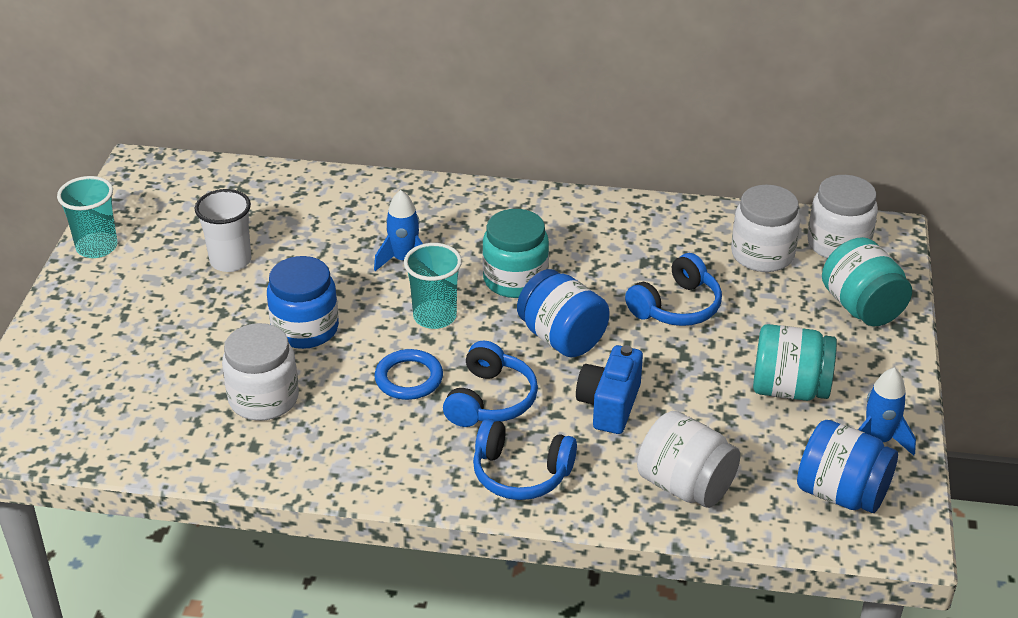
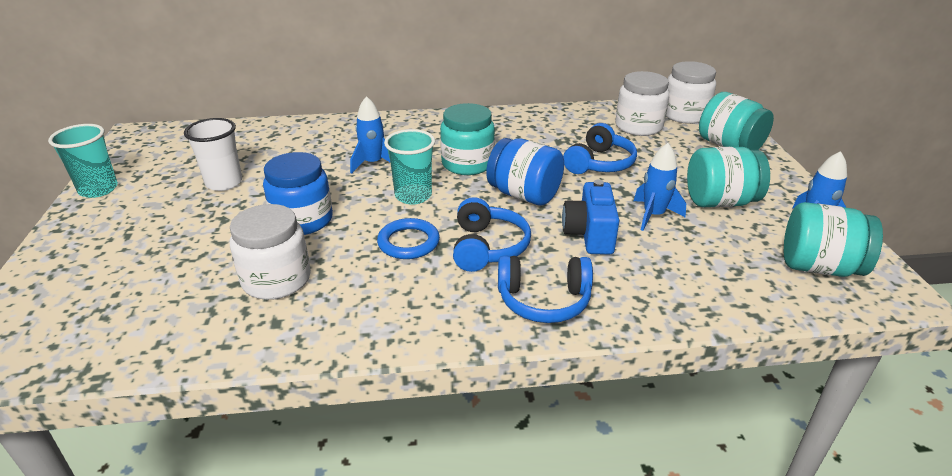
camera: 15 degrees left, 5 degrees down
white jar [637,411,740,508] -> none
blue jar [797,420,898,513] -> turquoise jar [784,202,883,277]
none -> blue rocket [634,143,686,231]

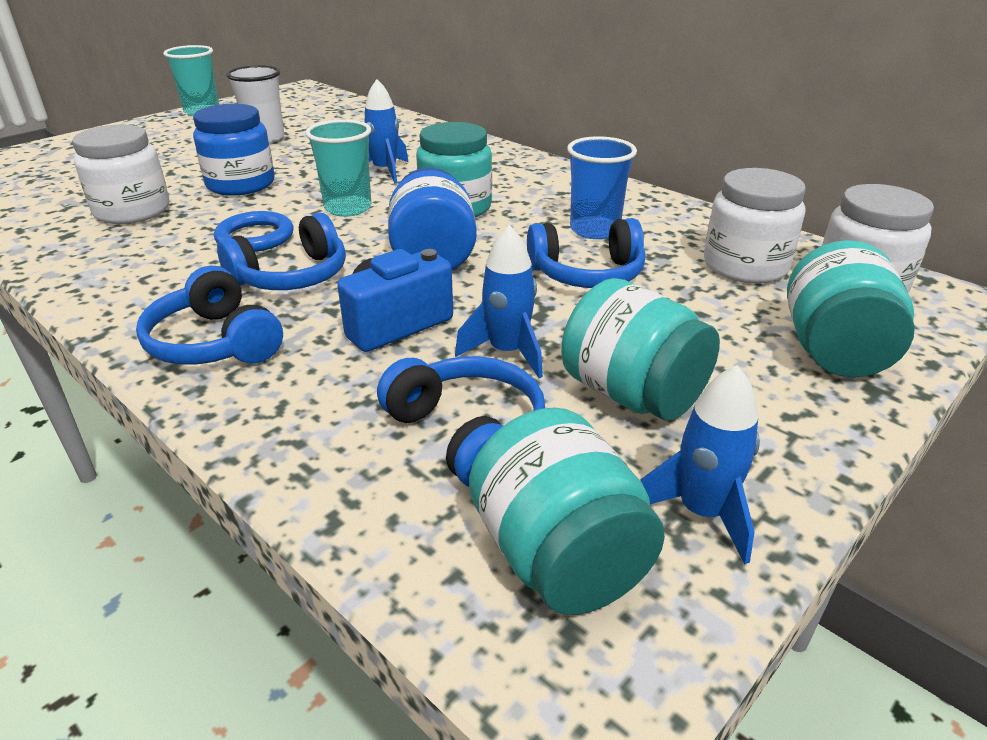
camera: 50 degrees right, 0 degrees up
none -> blue headphones [377,356,545,487]
none -> blue cup [567,136,637,239]

